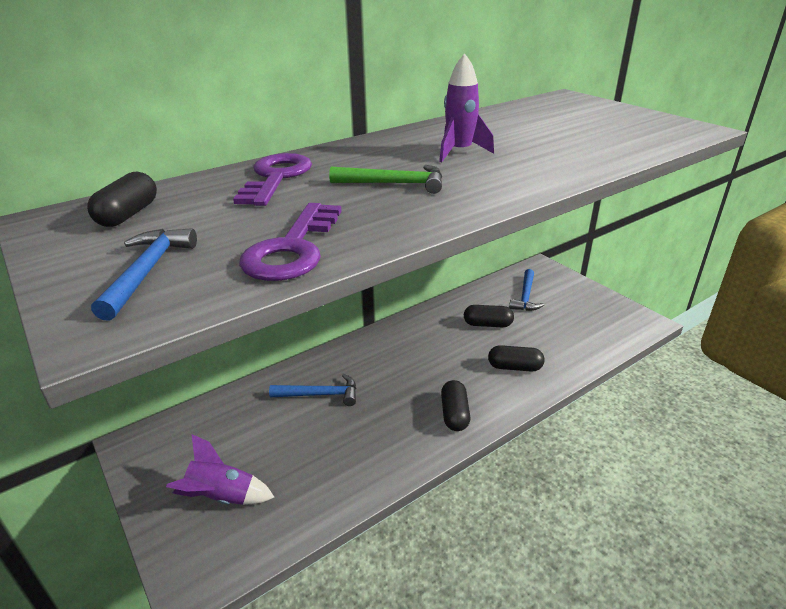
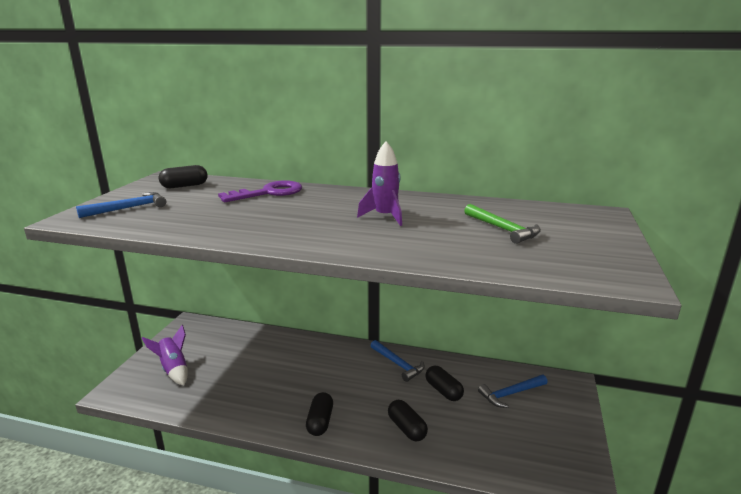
camera: 50 degrees right, 10 degrees down
purple key [239,203,341,281] -> none
blue hammer [269,374,356,406] -> blue hammer moved to [370,340,425,382]
green hammer [329,165,442,194] -> green hammer moved to [464,204,541,244]
black capsule [441,380,471,431] -> black capsule turned 45 degrees counterclockwise [306,392,333,436]

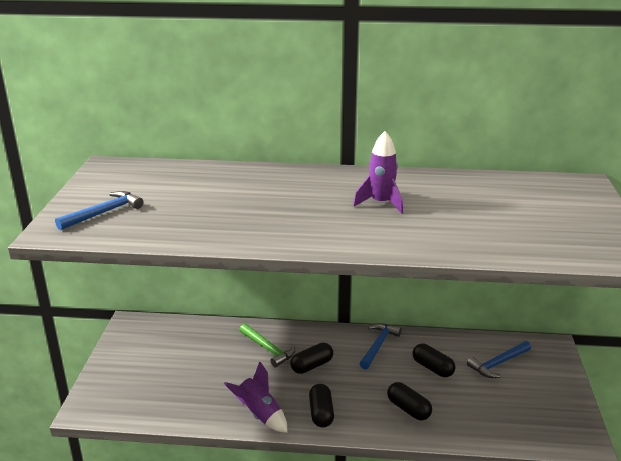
camera: 10 degrees left, 5 degrees up
purple rocket [142,325,187,385] -> purple rocket moved to [224,362,287,433]
black capsule [159,165,208,188] -> black capsule moved to [290,343,333,374]
purple key [218,180,302,202] -> none
blue hammer [370,340,425,382] -> blue hammer turned 105 degrees counterclockwise [360,323,402,370]
green hammer [464,204,541,244] -> green hammer moved to [239,324,295,368]

